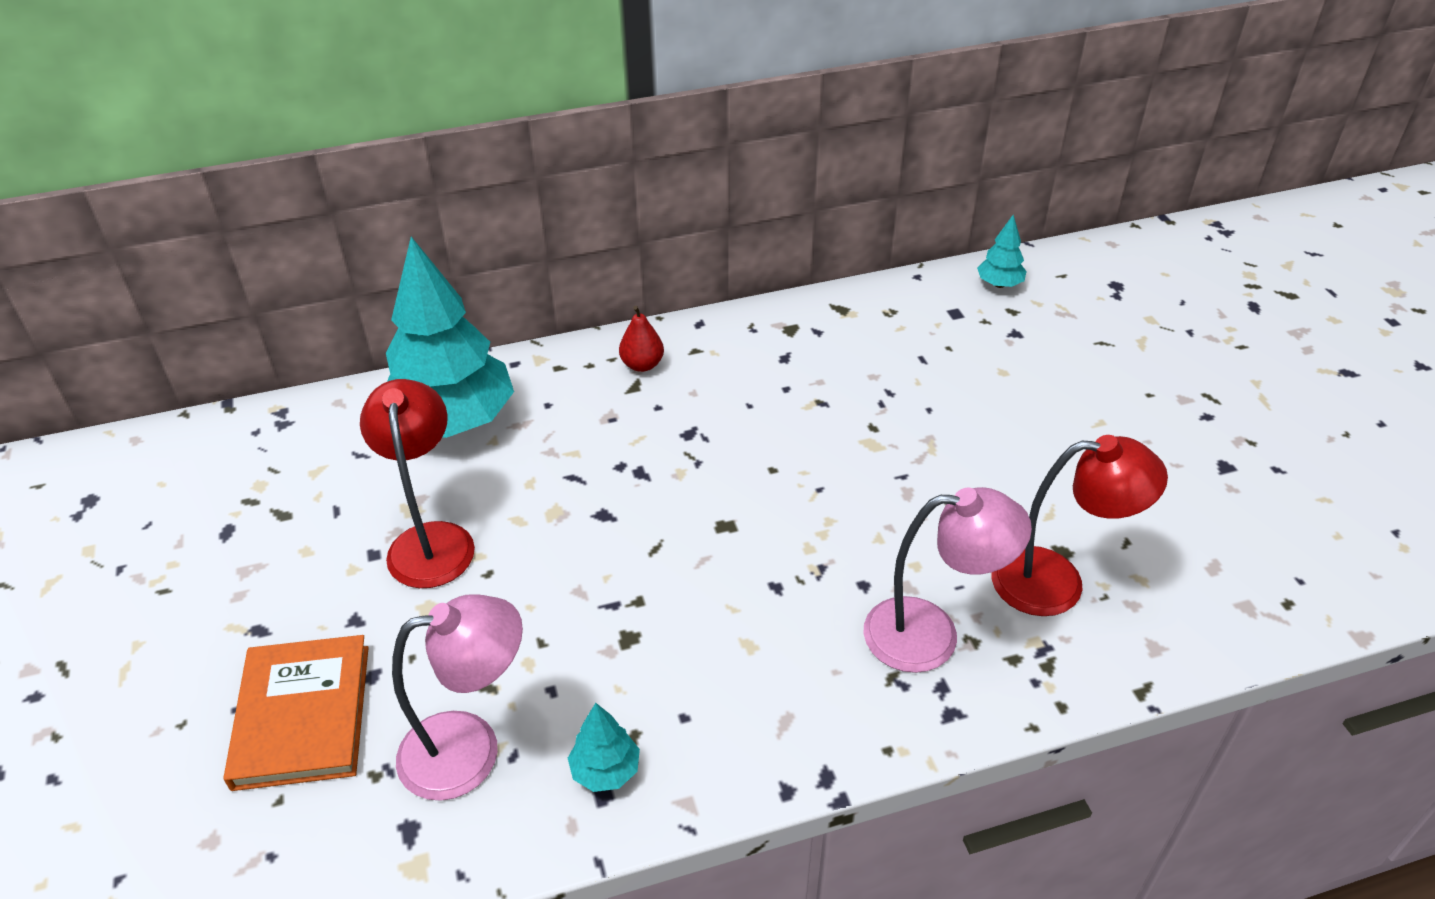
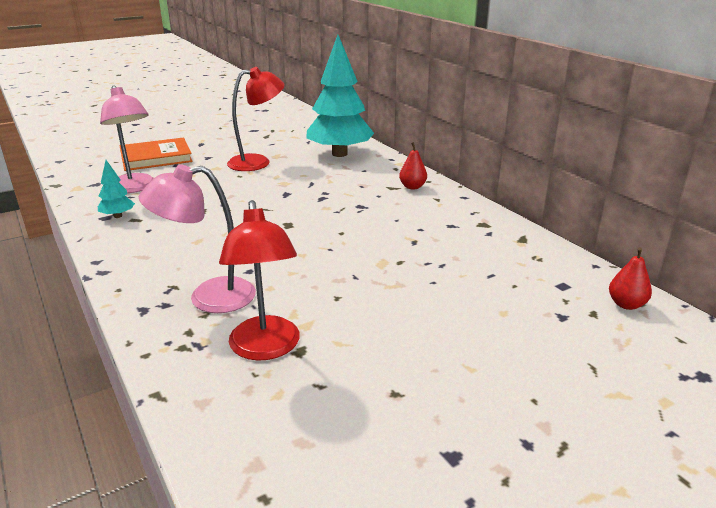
camera: 75 degrees right, 15 degrees down
pink lamp [863,487,1032,673] -> pink lamp turned 90 degrees clockwise [139,164,256,313]
turquoise tree [977,215,1027,288] -> red pear [609,247,652,310]

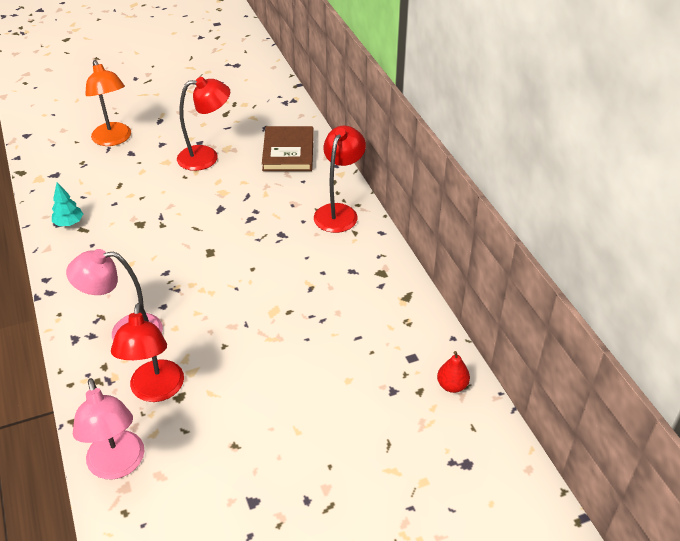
camera: 10 degrees right, 15 degrees up
pink lamp [100,85,154,193] -> pink lamp moved to [73,378,144,479]
orange book [120,137,193,171] -> orange lamp [85,60,131,146]
turquoise tree [306,35,374,157] -> brown book [262,126,314,171]
red pear [399,142,427,190] -> red lamp [314,126,366,233]

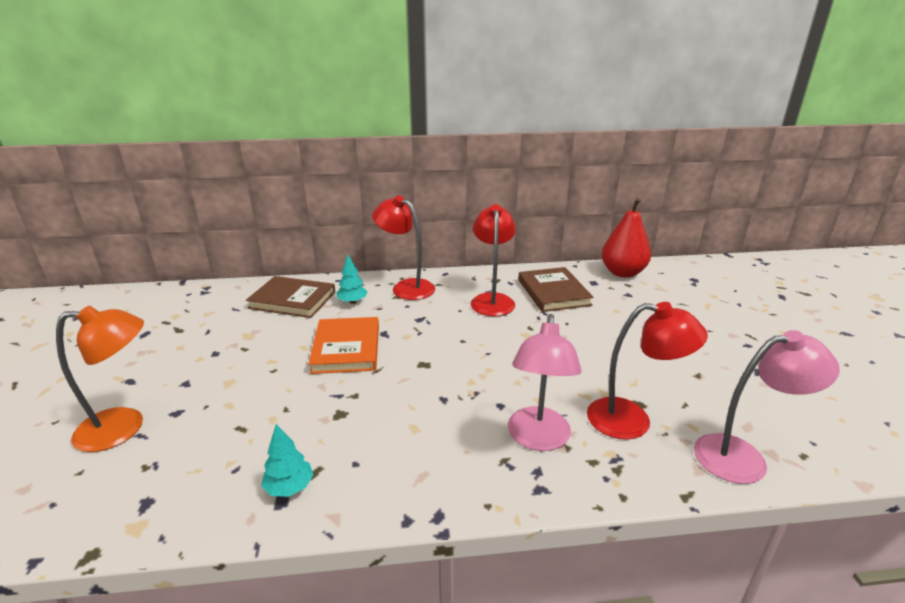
camera: 75 degrees left, 15 degrees down
red lamp [177,77,230,171] -> red lamp moved to [471,204,516,316]
red pear [437,351,470,393] -> red pear [601,198,651,278], size x1.93
none -> orange book [308,317,379,374]
none -> turquoise tree [337,255,368,304]
none -> brown book [518,267,594,312]

